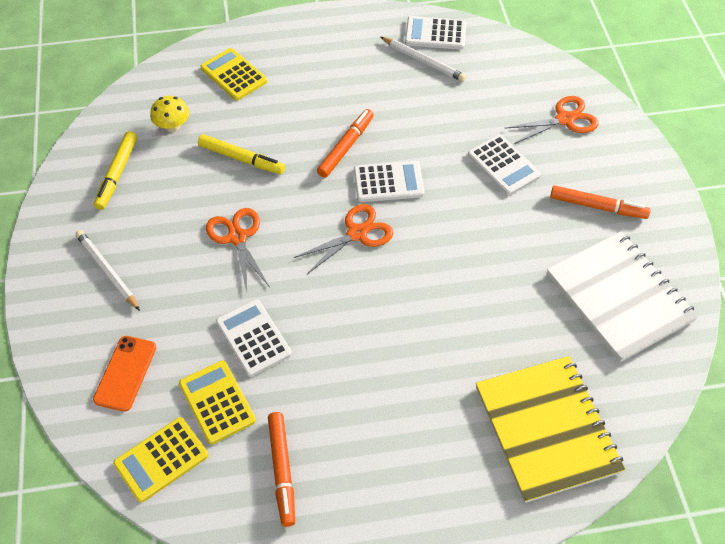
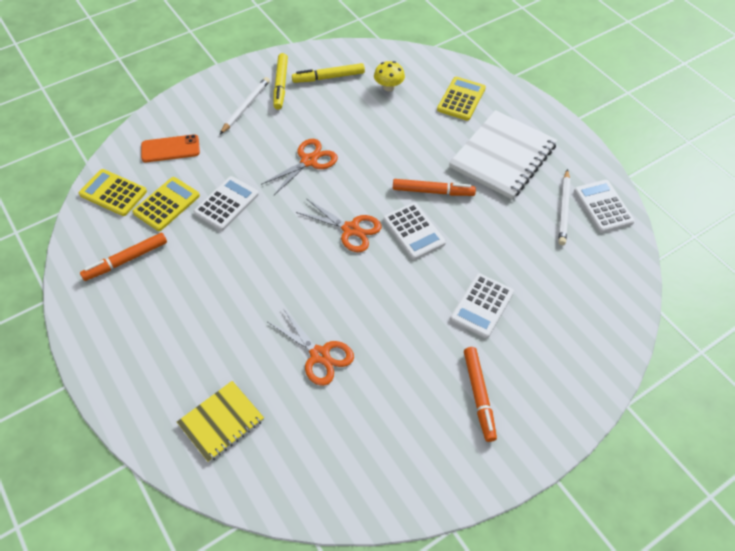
camera: 65 degrees right, 0 degrees up
yellow marker [198,134,285,174] -> yellow marker moved to [273,53,288,110]
yellow notebook [476,356,625,503] -> yellow notebook [177,381,264,462], size x0.59
orange scissors [504,96,599,144] -> orange scissors moved to [268,308,354,386]
white notebook [547,231,699,362] -> white notebook moved to [449,110,557,199]

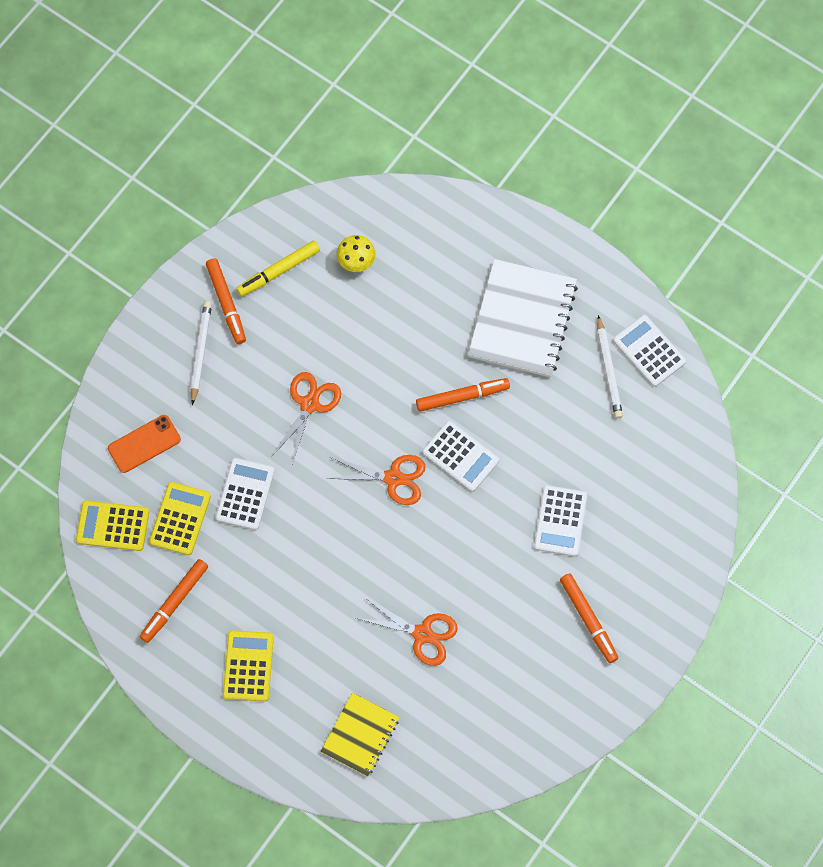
camera: 20 degrees left, 15 degrees up
yellow marker [273,53,288,110] -> orange marker [206,258,246,344]
yellow calculator [437,77,486,121] -> yellow calculator moved to [223,630,274,701]

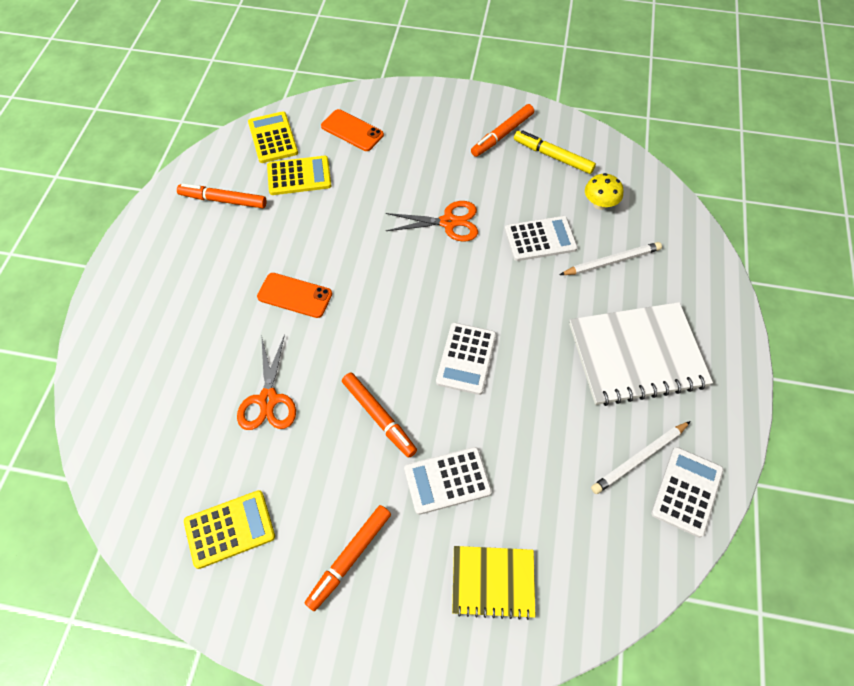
camera: 65 degrees right, 10 degrees down
white pencil [191,301,212,405] -> white pencil moved to [559,242,662,275]
white calculator [216,458,275,530] -> white calculator moved to [505,216,578,261]
yellow calculator [223,630,274,701] -> yellow calculator moved to [184,490,275,569]
yellow notebook [320,693,400,777] -> yellow notebook moved to [452,546,536,620]
orange scissors [326,455,426,505] -> none
orange marker [416,378,510,412] -> orange marker moved to [342,373,417,458]
none -> orange phone [257,273,332,318]

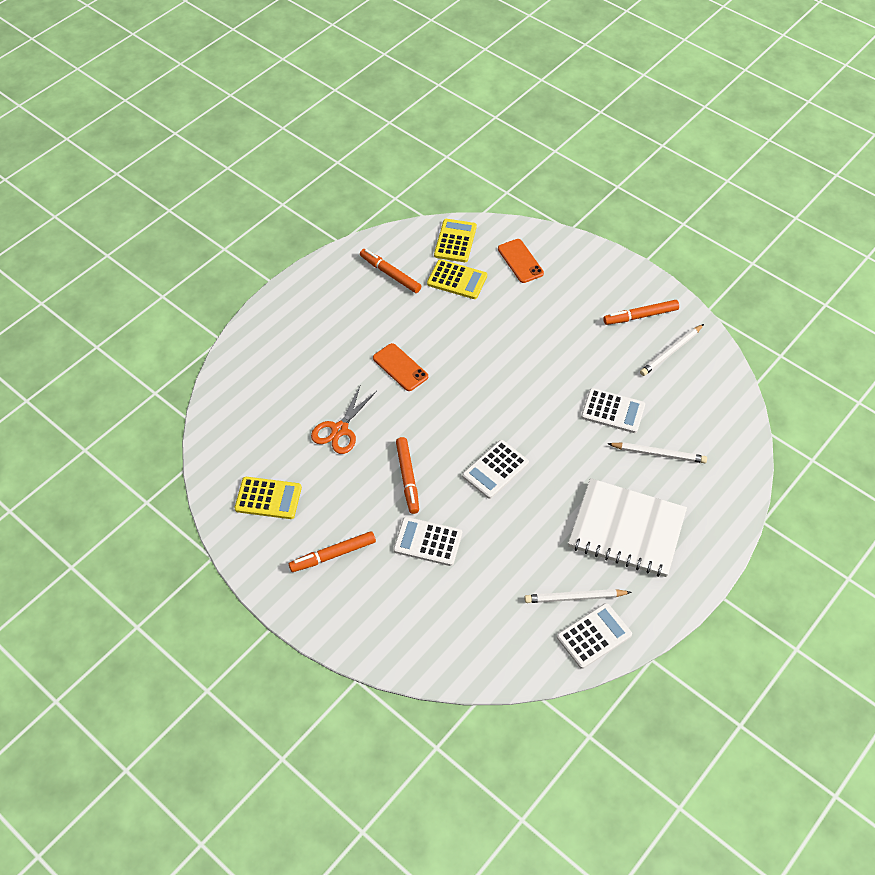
camera: 30 degrees right, 5 degrees down
orange scissors [386,201,478,242] -> none
yellow notebook [452,546,536,620] -> none
yellow marker [514,130,596,174] -> white pencil [640,324,704,376]
yellow mushroom [585,173,623,210] -> none

